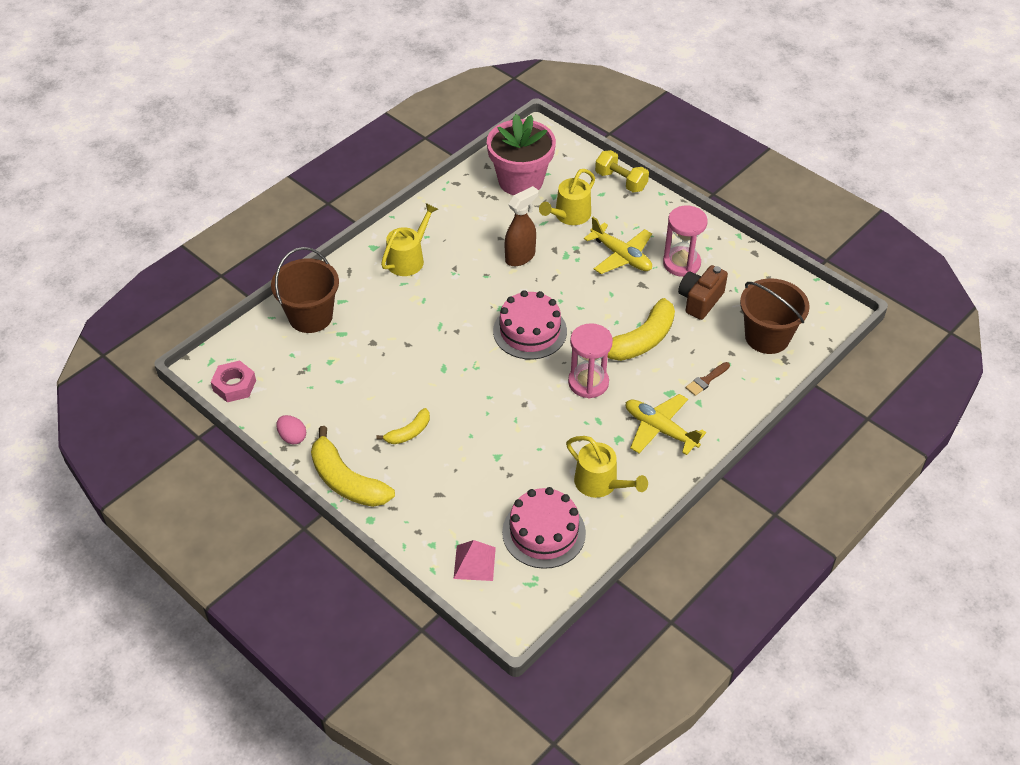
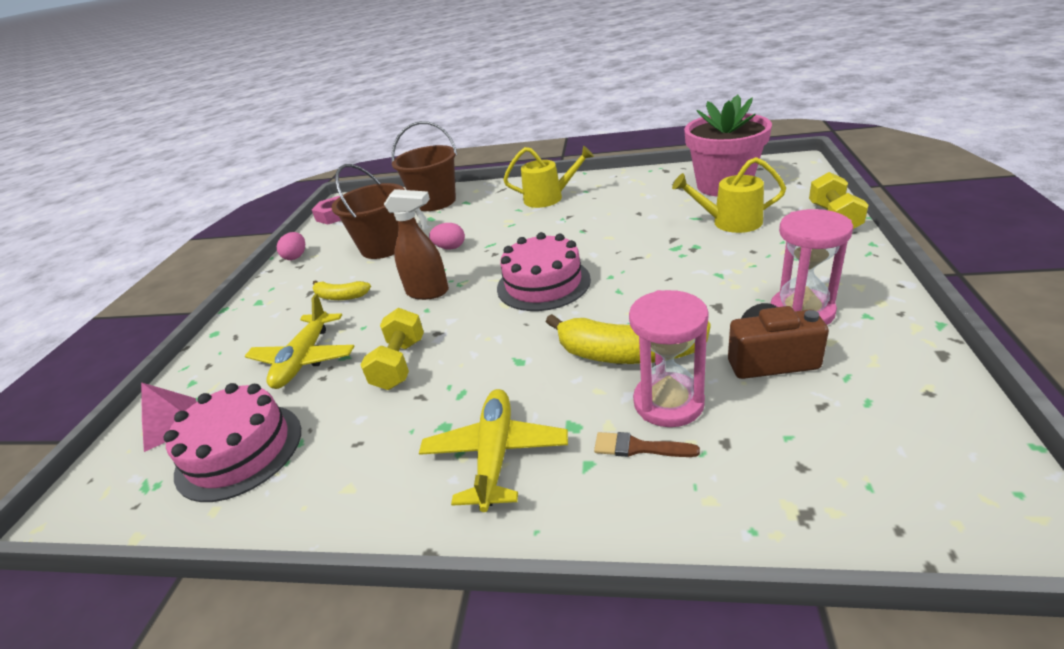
camera: 60 degrees right, 15 degrees down
yellow banana [311,426,395,507] -> none
brown spray bottle [505,186,538,266] -> brown spray bottle moved to [384,189,449,300]
yellow watering can [566,436,648,498] -> none
pink hourglass [568,323,613,398] -> pink hourglass moved to [629,290,709,427]
yellow plane [584,217,652,274] -> yellow plane moved to [245,294,355,389]
brown bucket [740,278,810,354] -> brown bucket moved to [331,164,405,259]
none -> yellow dumbbell [361,308,424,390]
none -> pink egg [429,223,465,249]

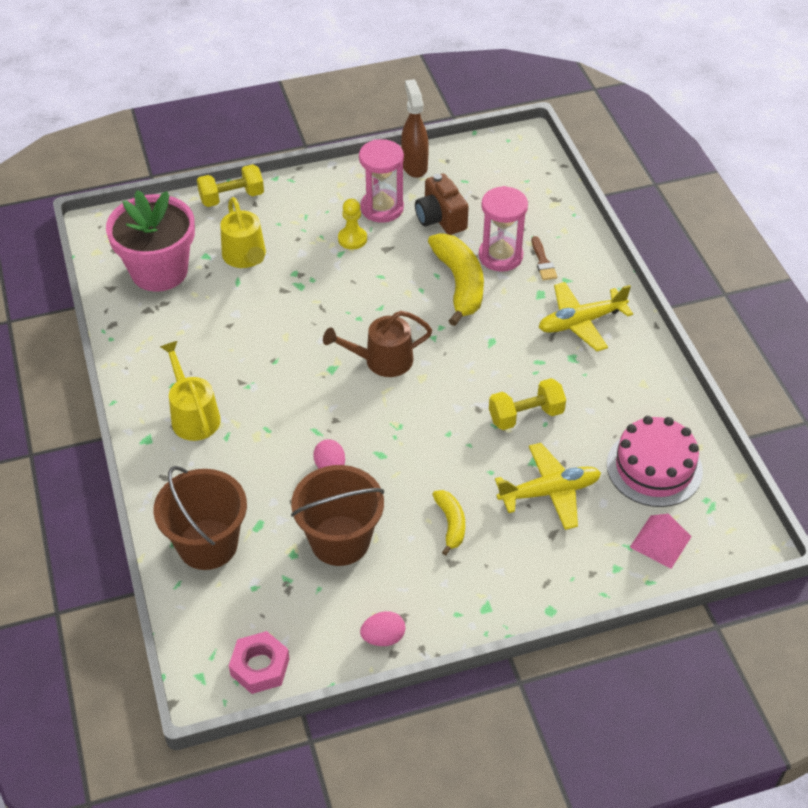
camera: 120 degrees left, 15 degrees up
brown spray bottle [384,189,449,300] -> brown spray bottle moved to [401,79,429,178]
pink cake [497,232,591,311] -> brown watering can [323,311,432,377]
none -> yellow pawn [338,199,367,250]

